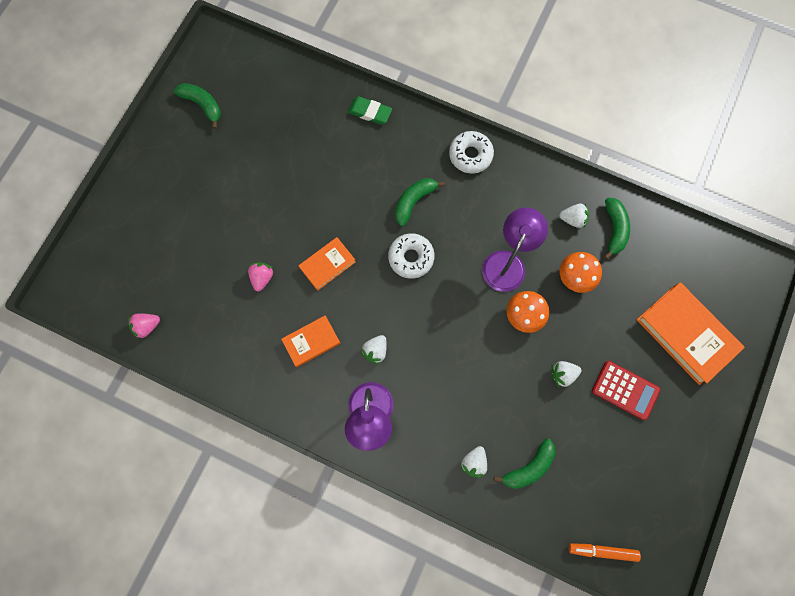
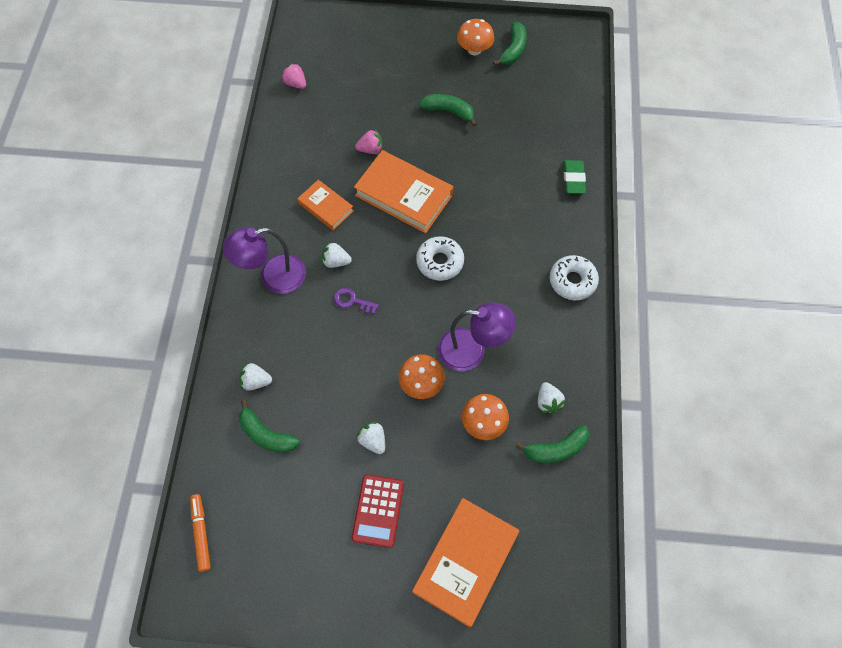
camera: 70 degrees right, 10 degrees down
orange book [299,237,356,291] -> orange book [354,150,453,234], size x1.75
green banana [395,178,445,226] -> green banana moved to [419,94,477,127]
none -> purple key [334,288,379,314]
none -> orange mushroom [457,19,494,55]

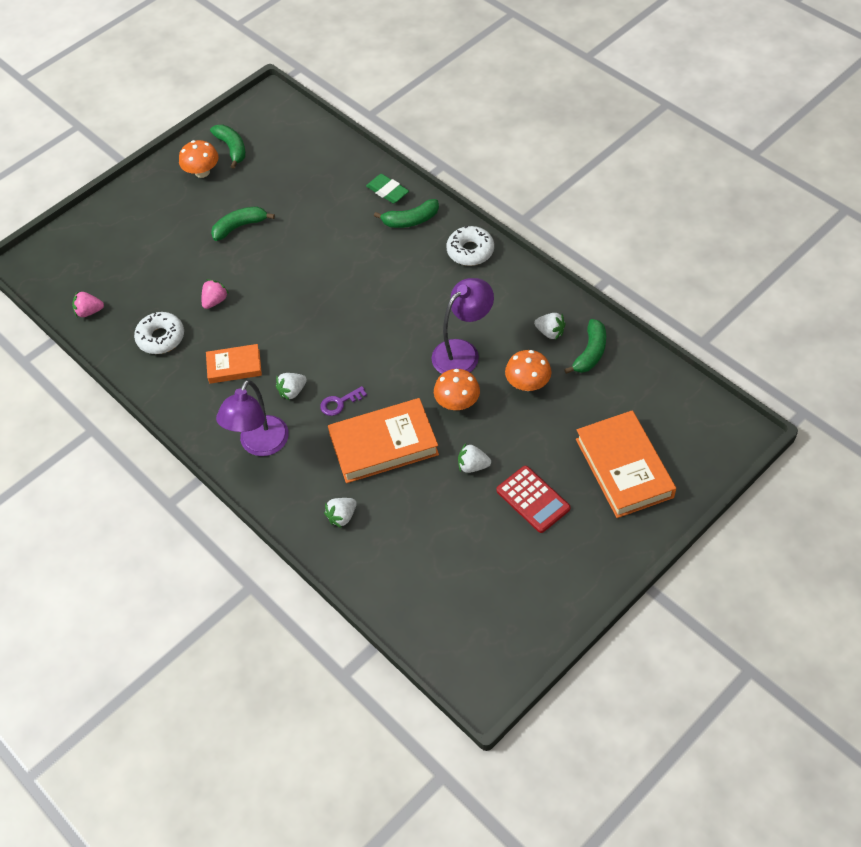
camera: 45 degrees left, 10 degrees down
orange marker [190,494,211,572] -> none
green banana [239,400,300,453] -> green banana moved to [374,199,439,228]
orange book [354,150,453,234] -> orange book moved to [328,398,439,483]
white donut [416,236,464,281] -> white donut moved to [134,312,184,354]

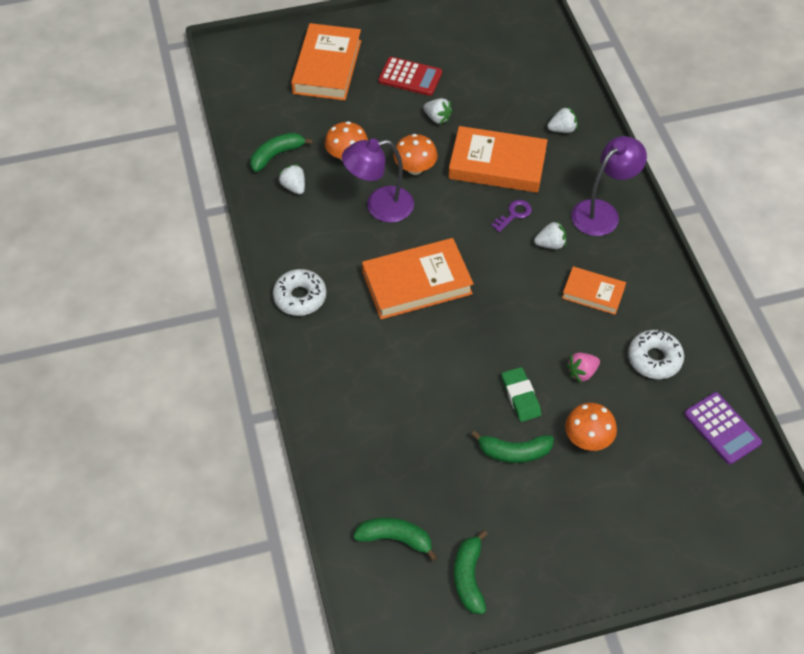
camera: 155 degrees left, 0 degrees up
pink strawberry [72,291,104,317] -> purple calculator [684,392,762,464]
orange mushroom [179,140,219,178] -> orange mushroom moved to [565,403,617,451]
purple key [320,386,367,416] -> purple key turned 45 degrees counterclockwise [491,200,532,232]
green eraser [366,174,409,204] -> green eraser moved to [502,367,541,422]
green banana [374,199,439,228] -> green banana moved to [353,517,437,561]
red calculator [496,466,570,533] -> red calculator turned 120 degrees clockwise [378,57,442,96]
none -> orange book [362,238,474,319]

